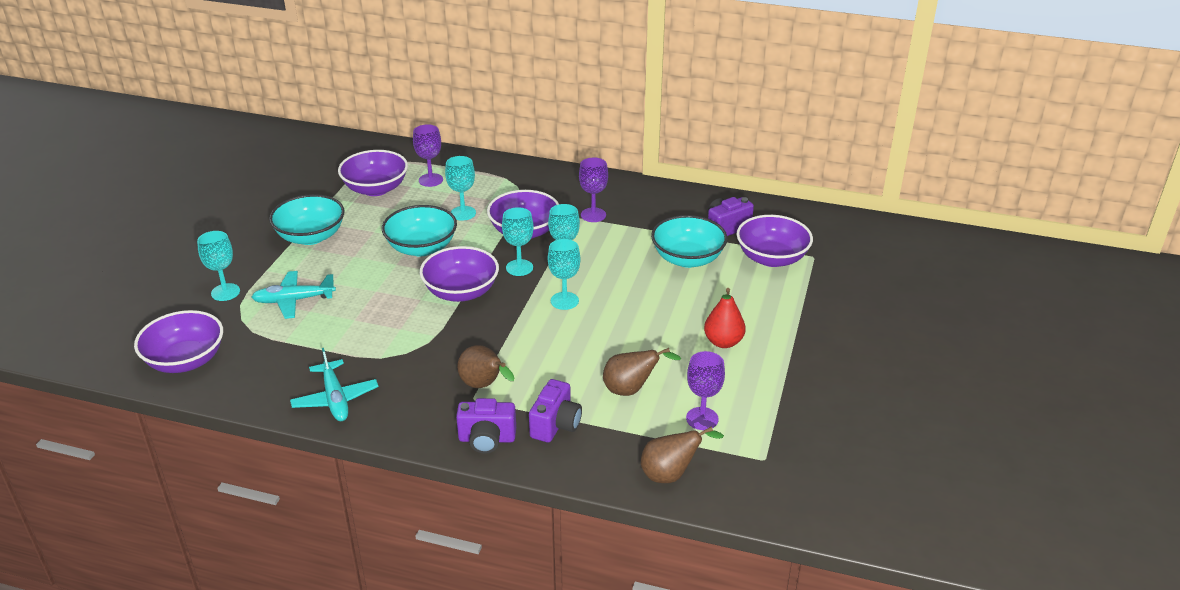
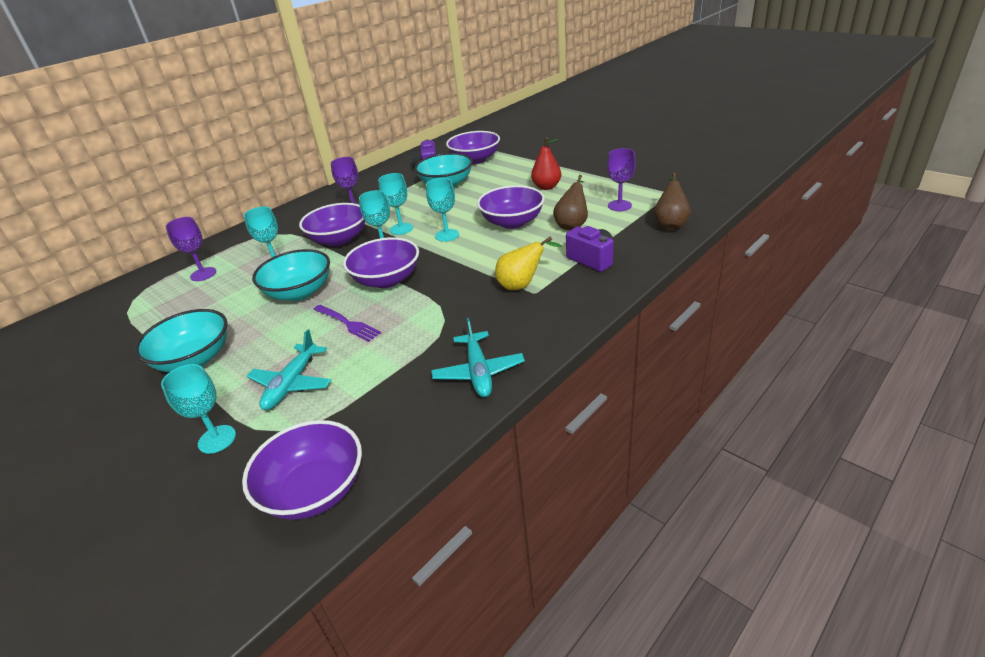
camera: 60 degrees left, 0 degrees up
turquoise plane [290,348,378,421] -> turquoise plane turned 75 degrees clockwise [431,318,525,397]
purple bowl [338,150,408,196] -> purple bowl moved to [477,185,545,229]
purple camera [456,398,516,454] -> none
brown pear [457,345,514,388] -> yellow pear [495,236,562,290]
none -> purple fork [313,305,381,342]

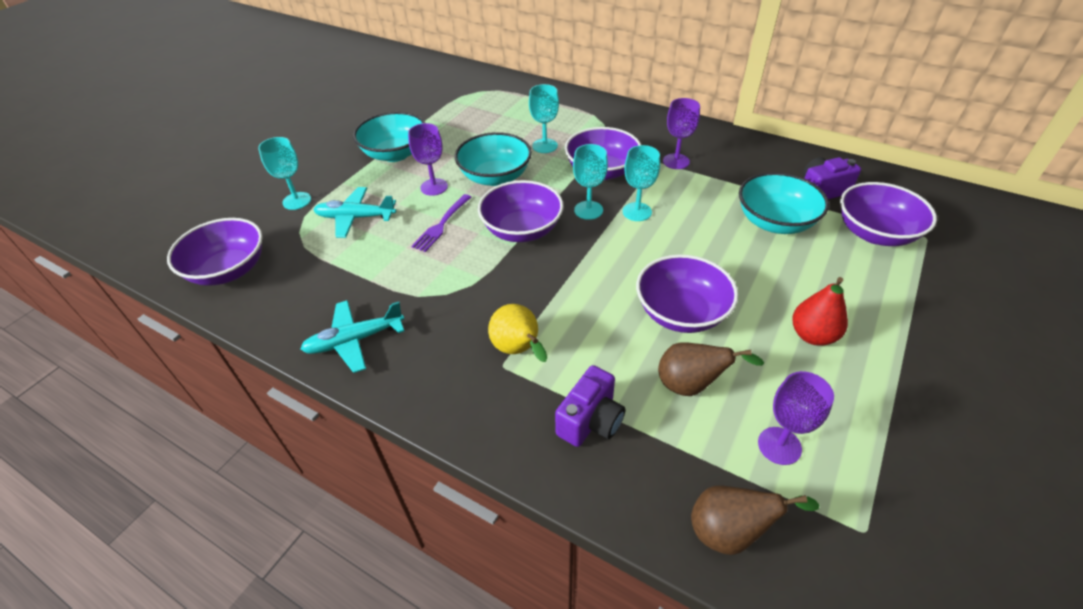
camera: 75 degrees right, 10 degrees up
purple goblet [165,217,216,281] -> purple goblet moved to [408,123,448,196]
turquoise goblet [426,178,459,242] -> none

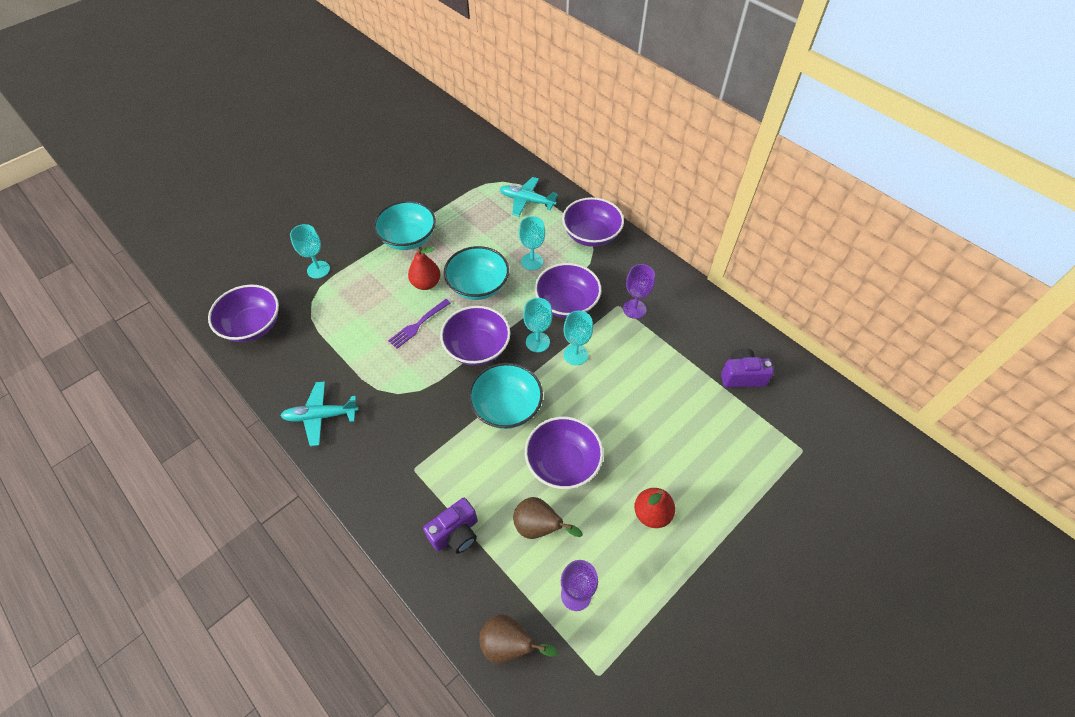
camera: 15 degrees right, 10 degrees up
turquoise plane [313,187,396,238] -> turquoise plane moved to [500,177,558,216]
purple goblet [408,123,448,196] -> red pear [408,246,440,290]
yellow pear [488,304,547,362] -> none
turquoise bowl [739,172,829,234] -> turquoise bowl moved to [468,363,543,429]
purple bowl [840,182,937,246] -> purple bowl moved to [562,197,624,247]

